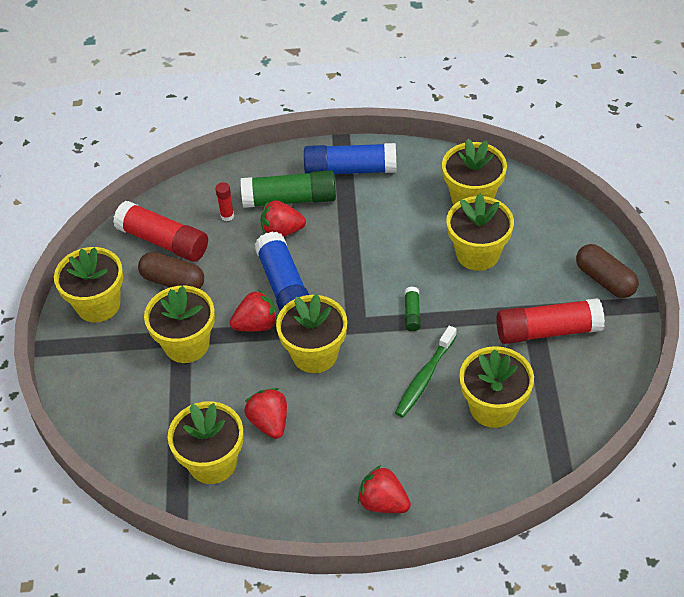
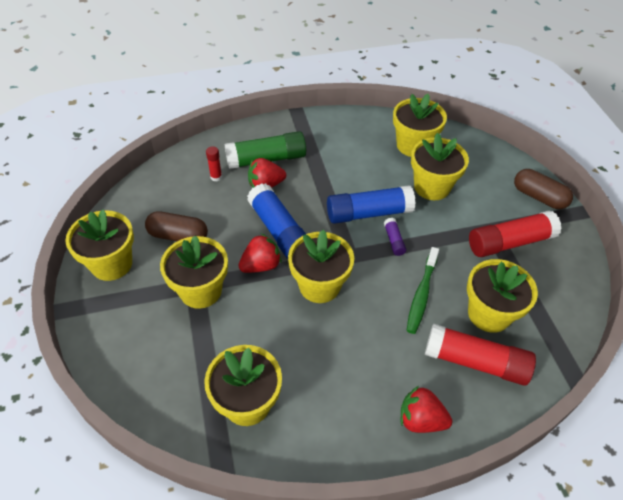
camera: 15 degrees left, 0 degrees up
red glue stick [113,201,208,262] -> red glue stick moved to [425,324,536,386]
red strawberry [245,388,287,439] -> none
blue glue stick [304,143,397,174] -> blue glue stick moved to [327,185,416,224]
green glue stick [405,287,421,331] -> purple glue stick [384,218,406,256]

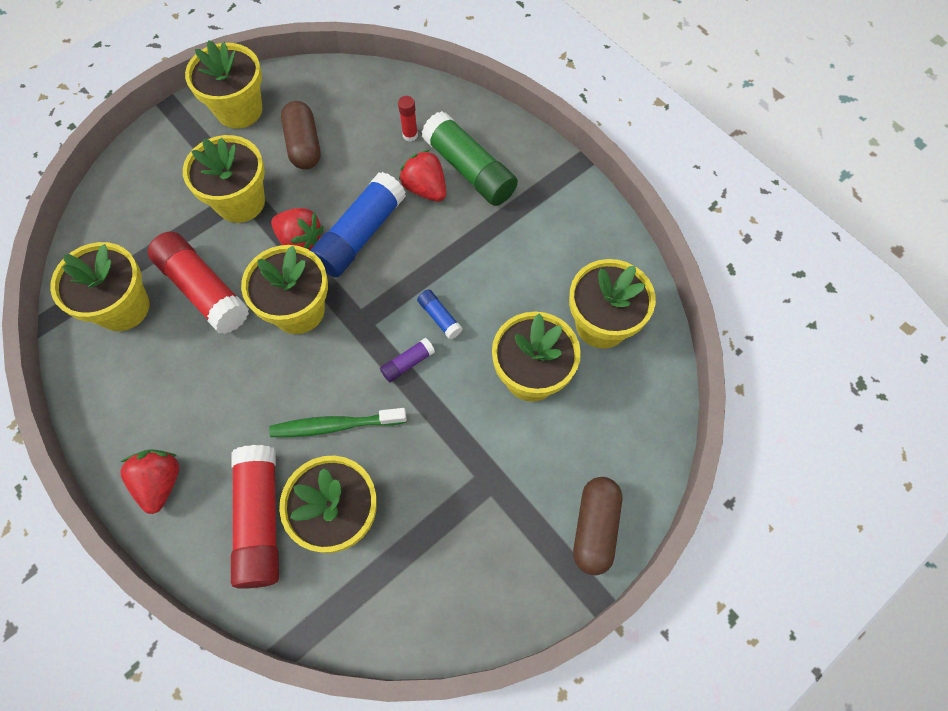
camera: 65 degrees right, 15 degrees up
blue glue stick [327,185,416,224] -> blue glue stick [417,289,462,340], size x0.46
red glue stick [469,210,562,257] -> red glue stick moved to [148,232,249,334]

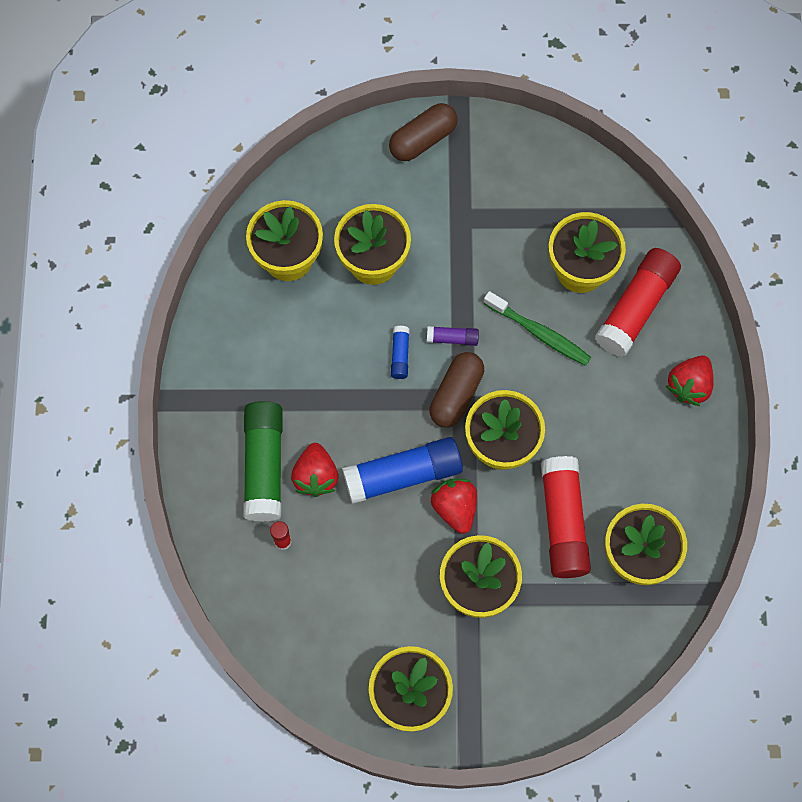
camera: 140 degrees left, 5 degrees up
brown capsule [281,101,321,170] -> brown capsule moved to [429,352,484,428]

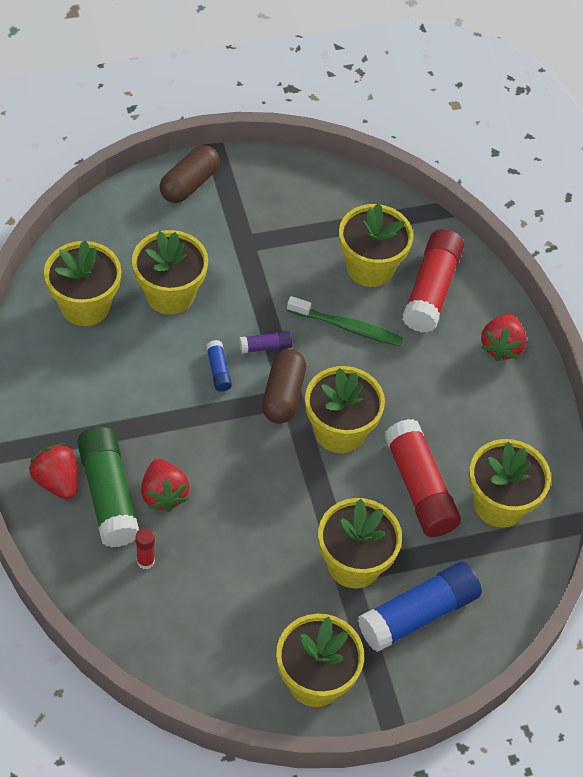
camera: 20 degrees left, 15 degrees down
blue glue stick [342,437,463,504] -> blue glue stick moved to [358,562,482,652]
red strawberry [431,479,477,534] -> red strawberry moved to [29,443,77,500]

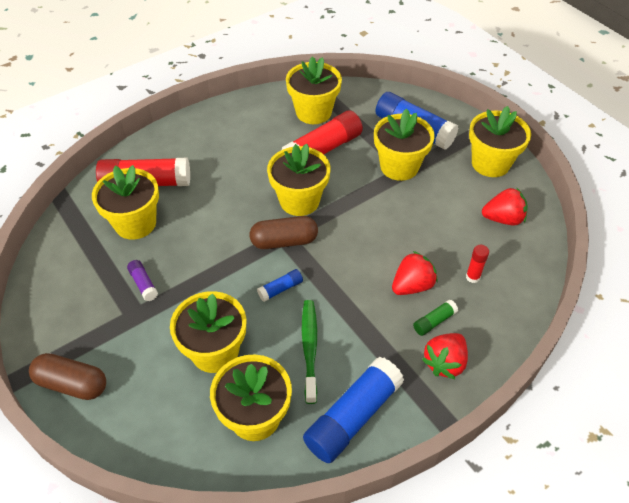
camera: 105 degrees left, 5 degrees down
green glue stick [77,426,139,547] -> green glue stick [413,299,458,336], size x0.46
purple glue stick [239,331,292,354] -> purple glue stick moved to [127,260,158,301]
green toothbrush [287,296,403,346] -> green toothbrush moved to [302,300,317,404]
red strawberry [481,314,526,361] -> red strawberry moved to [482,187,527,226]
none -> blue glue stick [303,357,404,463]

